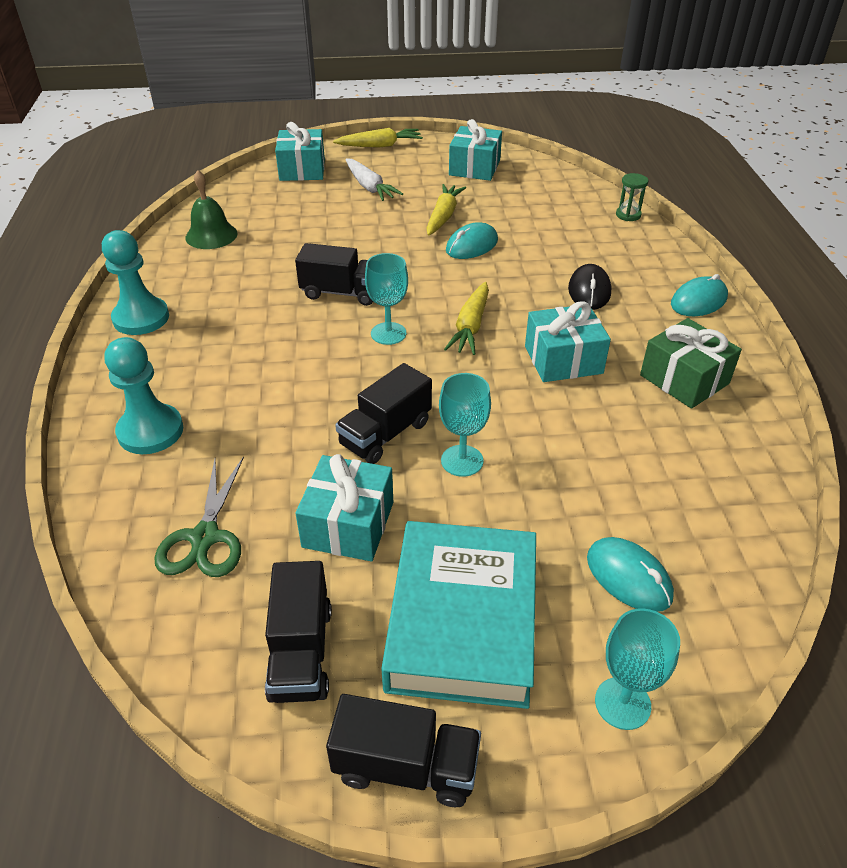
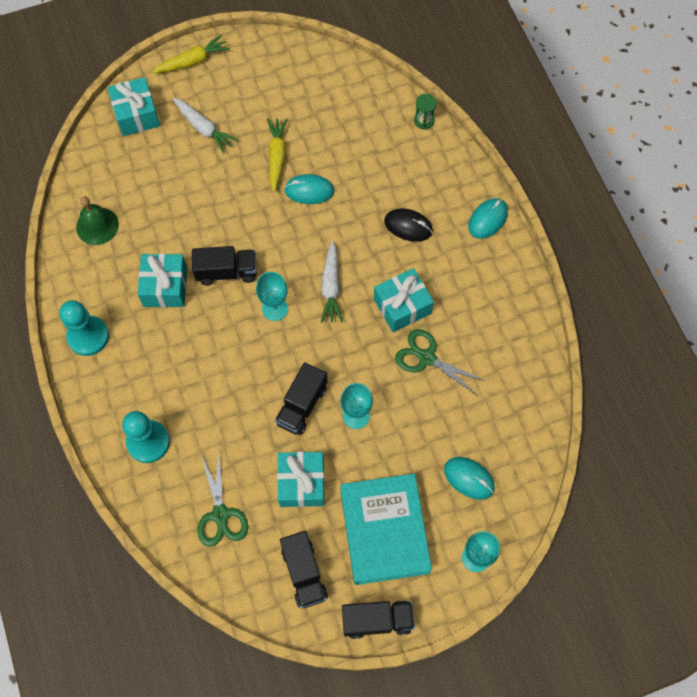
camera: 15 degrees left, 25 degrees up
yellow carrot [444,282,489,355] -> white carrot [321,241,343,323]
turquoise mouse [446,222,498,259] -> turquoise mouse turned 60 degrees clockwise [284,174,334,204]
turquoise gift [449,119,502,181] -> turquoise gift moved to [138,254,187,307]
black mouse [568,264,611,310] -> black mouse turned 60 degrees counterclockwise [384,208,433,242]
green gift [640,318,742,409] -> none
none -> green scissors [395,329,485,395]

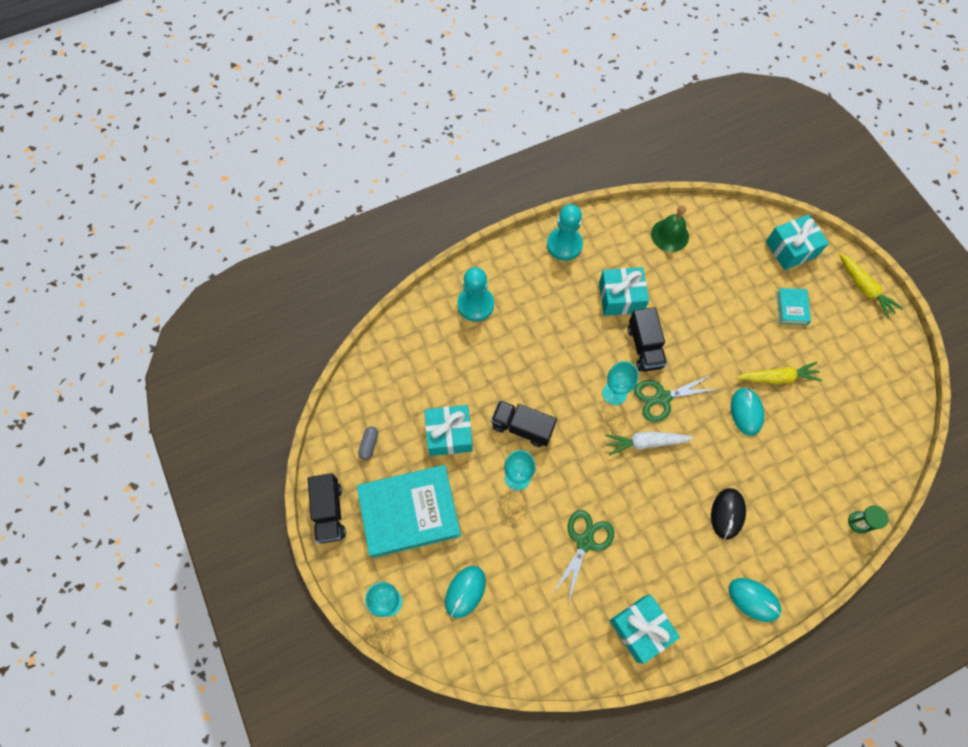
camera: 85 degrees right, 0 degrees up
white carrot [173,98,238,153] -> turquoise book [776,288,811,325]
green scissors [197,451,248,547] -> green scissors moved to [634,374,718,422]
black truck [280,531,328,608] -> grey capsule [358,426,378,460]
turquoise gift [374,268,434,332] -> turquoise gift moved to [610,594,680,664]

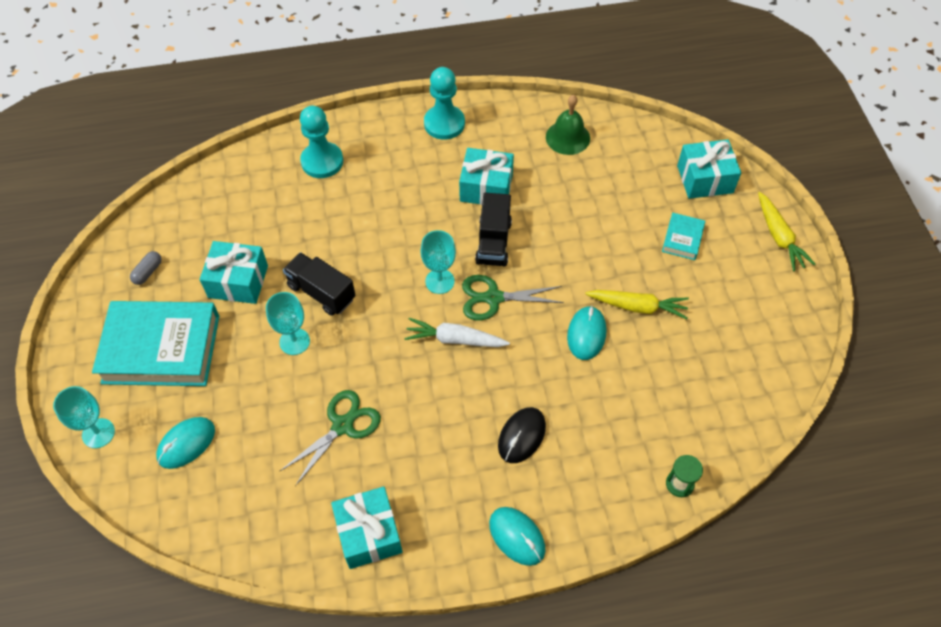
camera: 15 degrees right, 10 degrees down
black truck [308,473,346,543] -> none

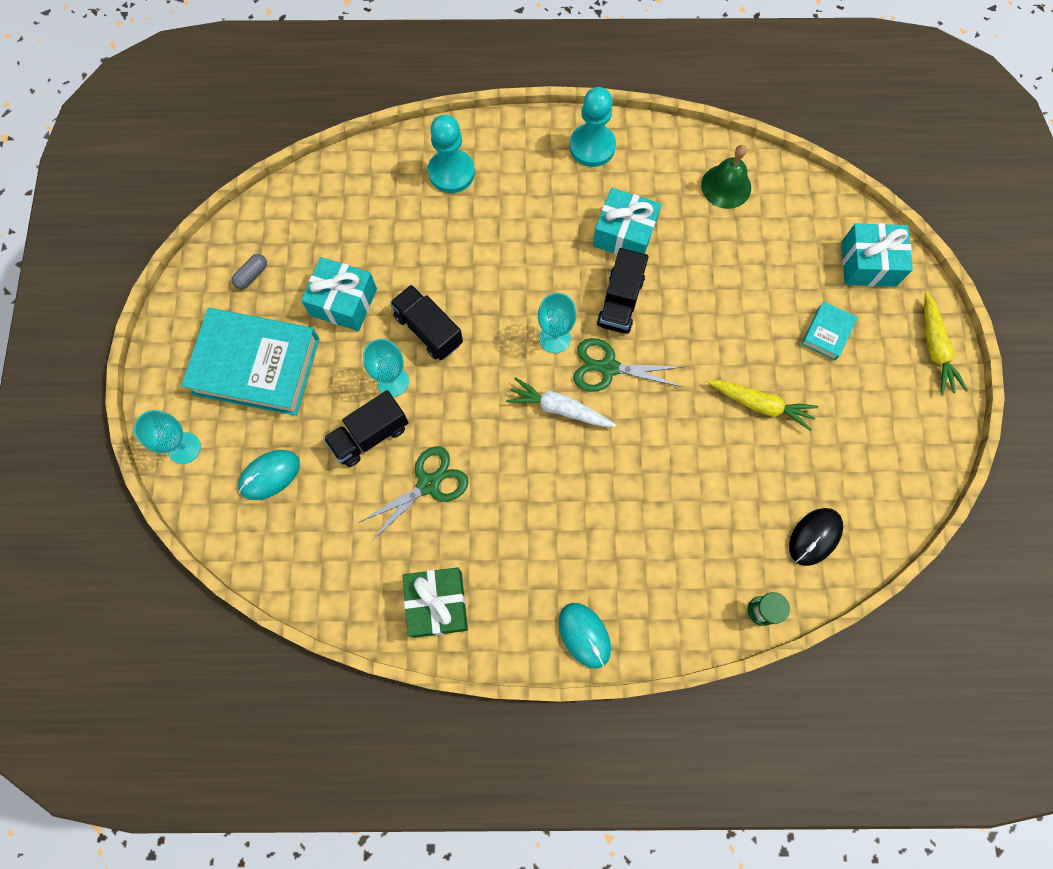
camera: 10 degrees right, 15 degrees up
turquoise gift [331,486,402,569] -> green gift [403,567,468,638]
black mouse [498,407,546,463] -> black mouse moved to [789,508,843,566]
turquoise mouse [567,306,606,360] -> none
none -> black truck [323,390,408,467]

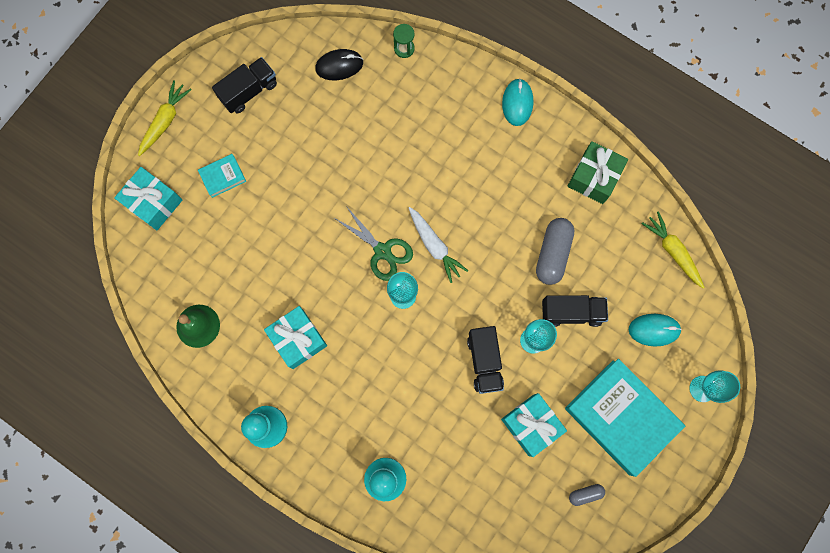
camera: 145 degrees left, 5 degrees up
green scissors [358,446,468,540] -> grey capsule [536,218,575,285]
black truck [597,248,649,334] -> black truck moved to [212,57,277,113]
yellow carrot [707,380,818,431] -> yellow carrot moved to [641,211,704,288]

